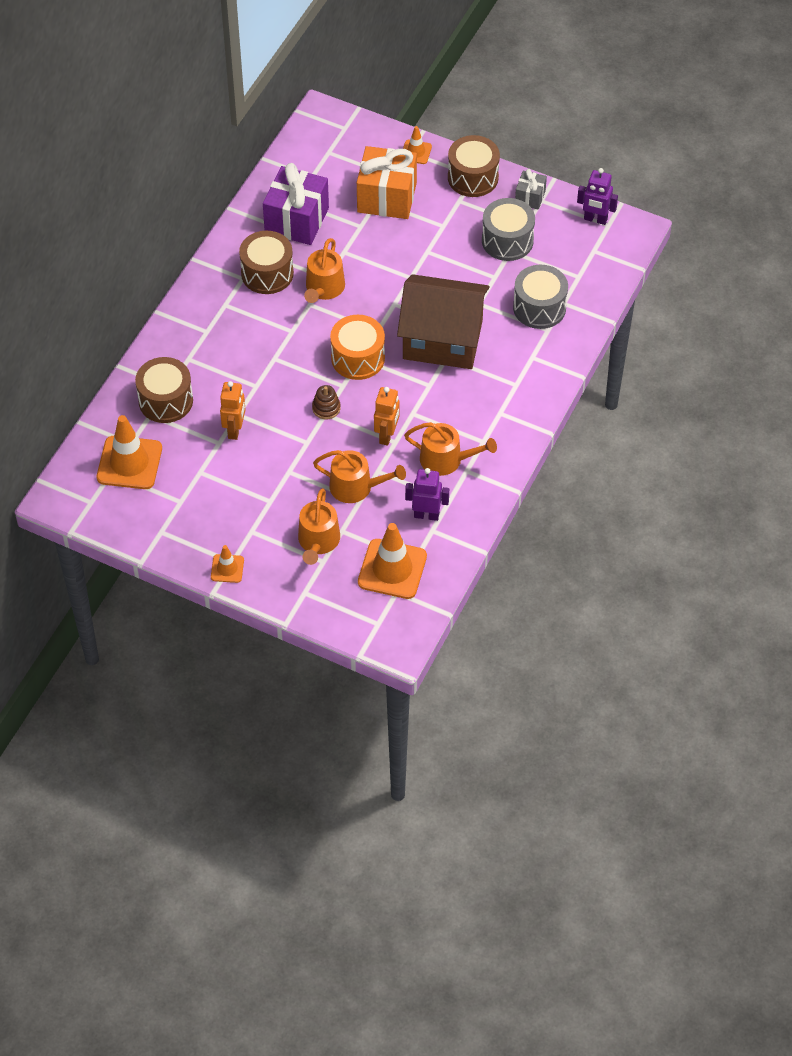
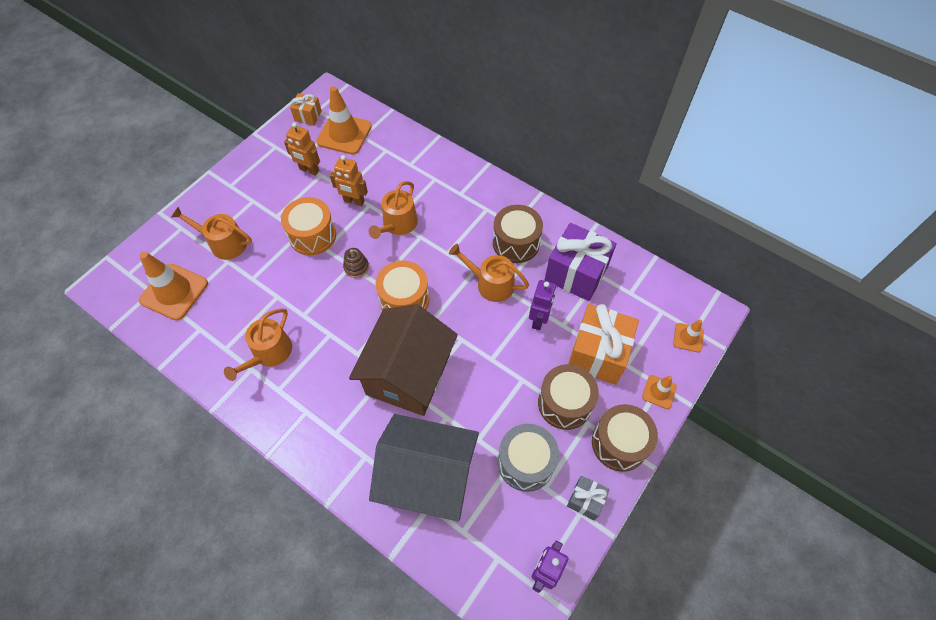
camera: 100 degrees right, 5 degrees up
brown drum [135,357,193,423] -> brown drum moved to [538,364,599,430]
orange traffic cone [211,545,244,583] -> orange traffic cone moved to [673,319,704,353]
orange watering can [313,450,406,503] -> orange watering can moved to [369,181,418,239]
orange robot [374,387,399,446] -> orange robot moved to [284,123,320,176]
purple robot [405,468,449,521] -> purple robot moved to [529,280,556,330]
grey drum [513,265,568,329] -> grey house [369,414,479,521]
none -> orange drum [281,197,336,255]
none -> orange gift [290,93,322,125]

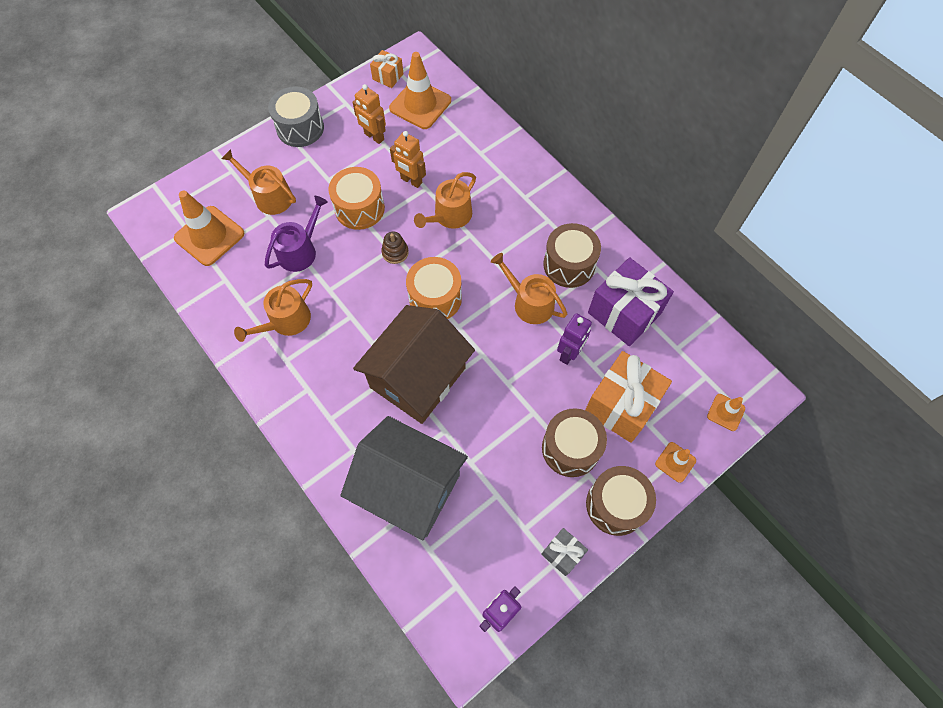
camera: 15 degrees right, 5 degrees up
grey drum [498,424,559,492] -> grey drum moved to [268,86,324,147]
none -> purple watering can [265,196,328,272]

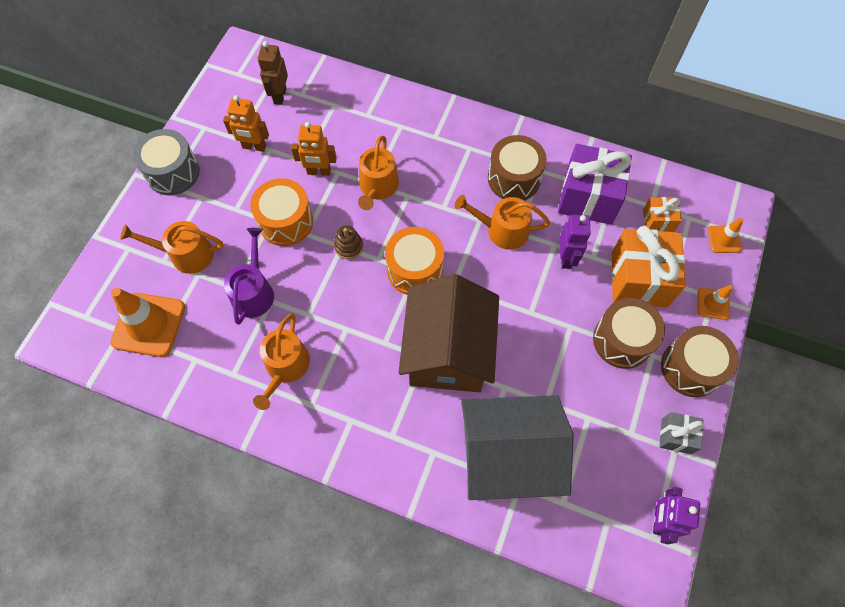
camera: 30 degrees left, 0 degrees up
orange gift [370,50,403,88] -> orange gift moved to [643,197,682,232]
orange traffic cone [389,52,451,129] -> brown robot [258,41,288,105]

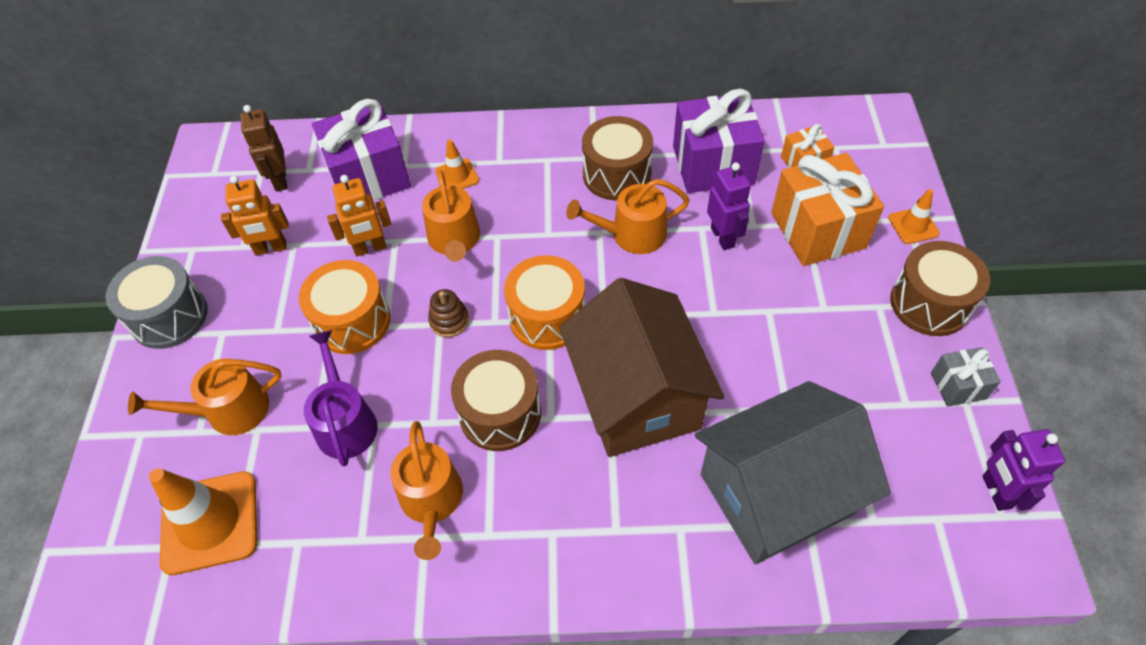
camera: 20 degrees left, 10 degrees down
brown drum [593,298,665,369] -> brown drum moved to [451,350,541,451]
orange traffic cone [707,218,743,253] -> orange traffic cone moved to [435,139,479,189]
none -> purple gift [312,99,411,200]

